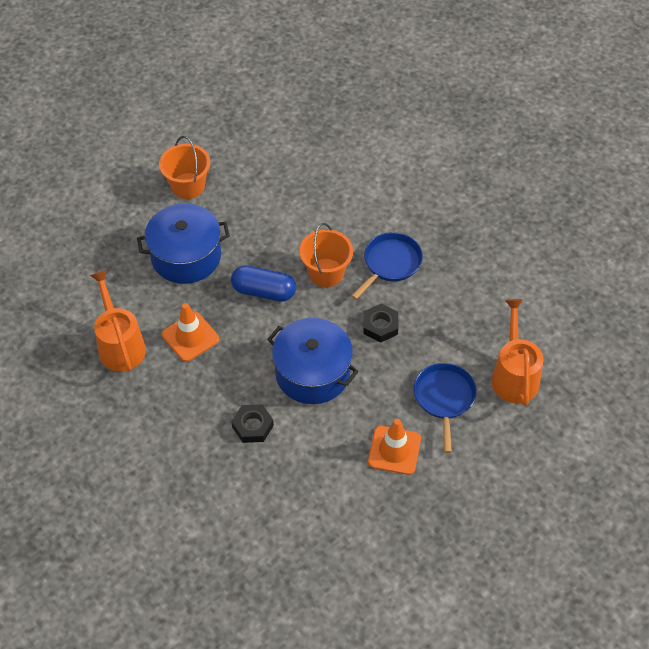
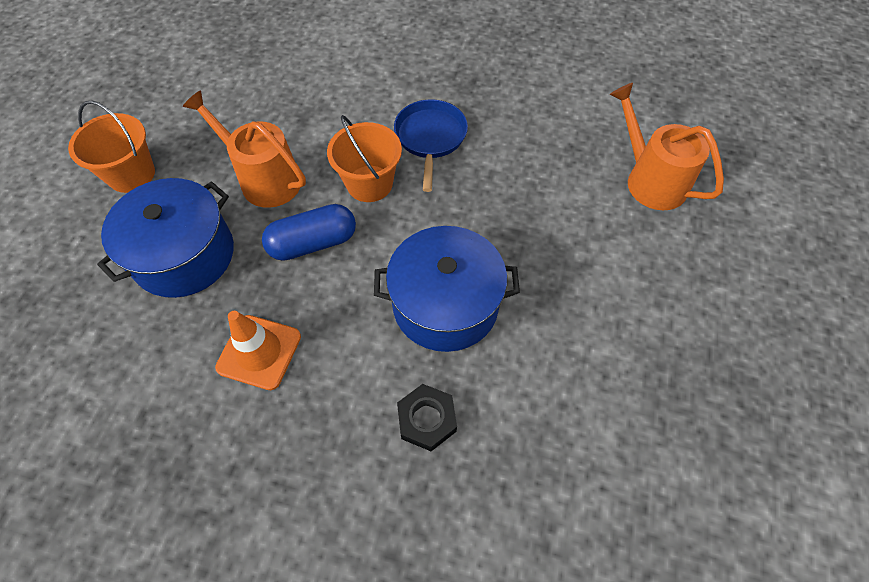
camera: 35 degrees left, 5 degrees up
orange watering can [90,270,146,371] -> orange watering can moved to [183,90,306,208]
black nut [364,304,398,343] -> none
orange traffic cone [368,419,421,475] -> none
blue pan [414,363,477,453] -> none

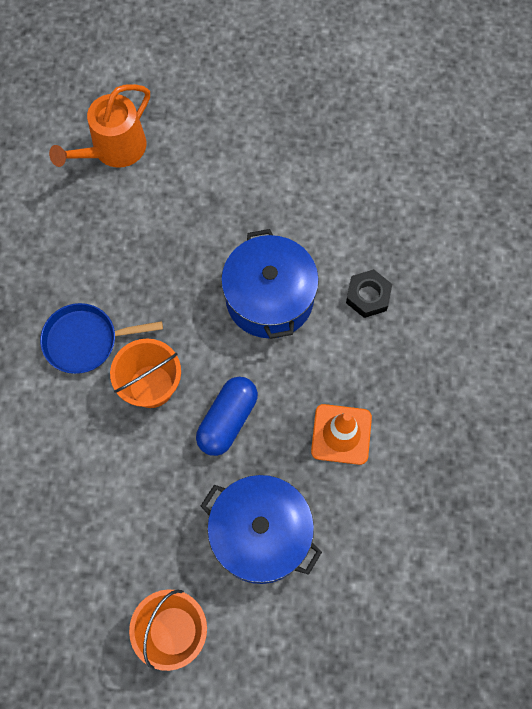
camera: 100 degrees left, 10 degrees up
orange watering can [183,90,306,208] -> none
blue capsule [262,204,356,261] -> blue capsule turned 60 degrees clockwise [196,377,258,456]

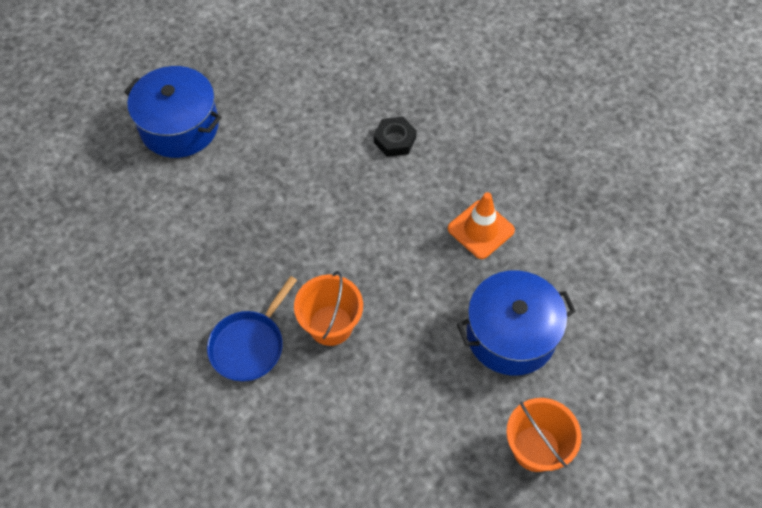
camera: 50 degrees left, 10 degrees down
orange watering can [49,84,150,168] -> none
blue capsule [196,377,258,456] -> none
blue pot [221,229,319,339] -> blue pot moved to [124,66,222,158]

